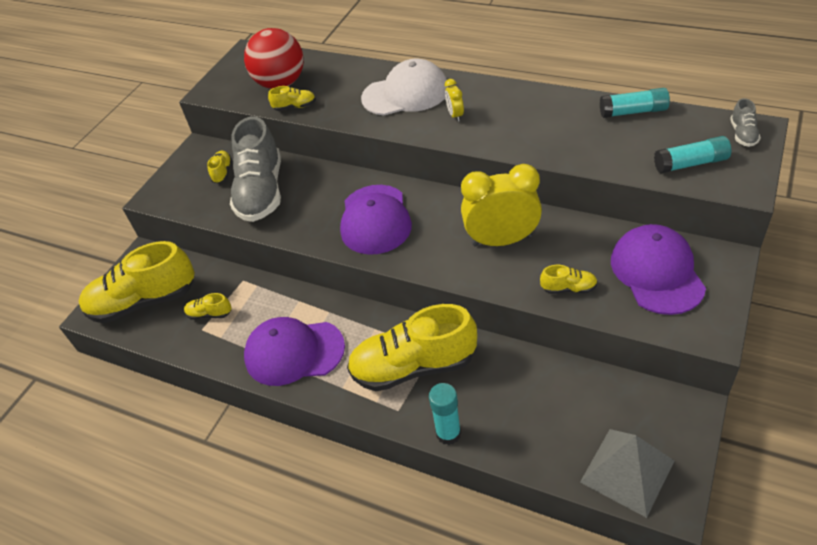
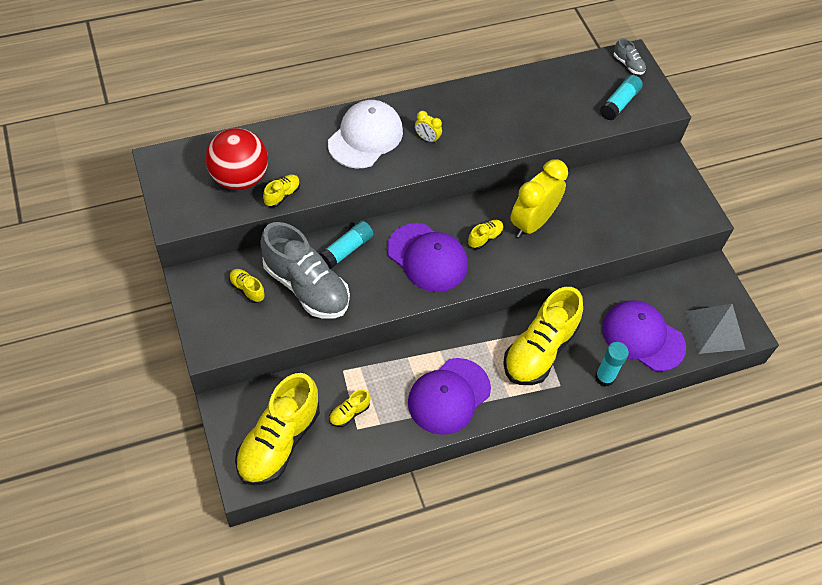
camera: 55 degrees left, 10 degrees up
yellow shoe [540,265,598,294] -> yellow shoe moved to [468,220,504,249]
turquoise glue stick [600,88,670,118] -> turquoise glue stick moved to [319,221,373,269]
purple cap [611,224,706,315] -> purple cap moved to [602,300,686,372]

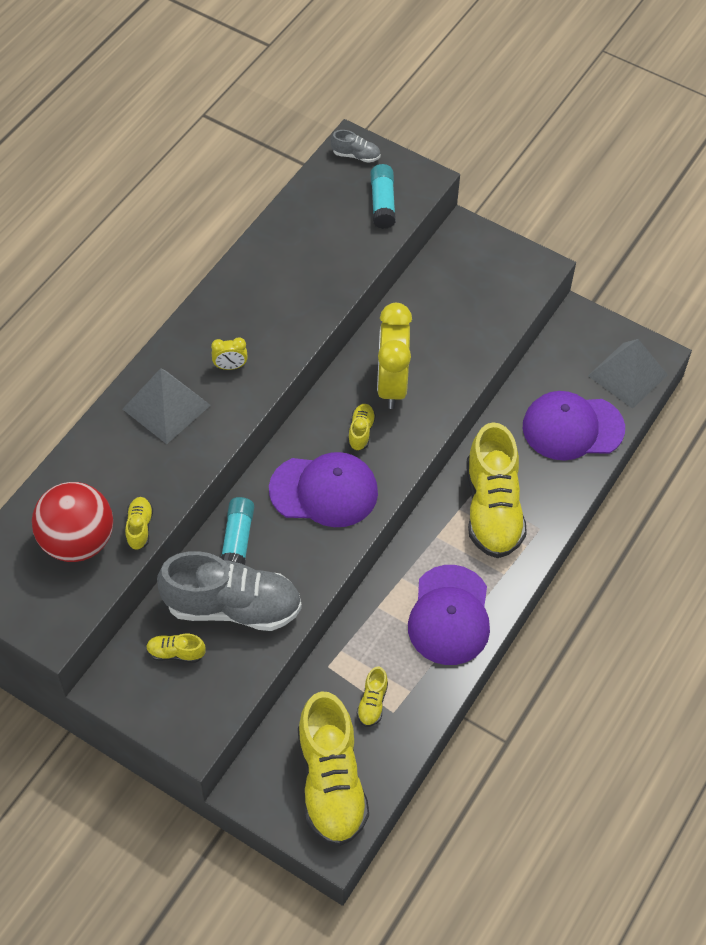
camera: 35 degrees left, 0 degrees up
white cap [328,100,403,168] -> grey pyramid [123,368,211,444]
turquoise glue stick [595,342,629,387] -> none

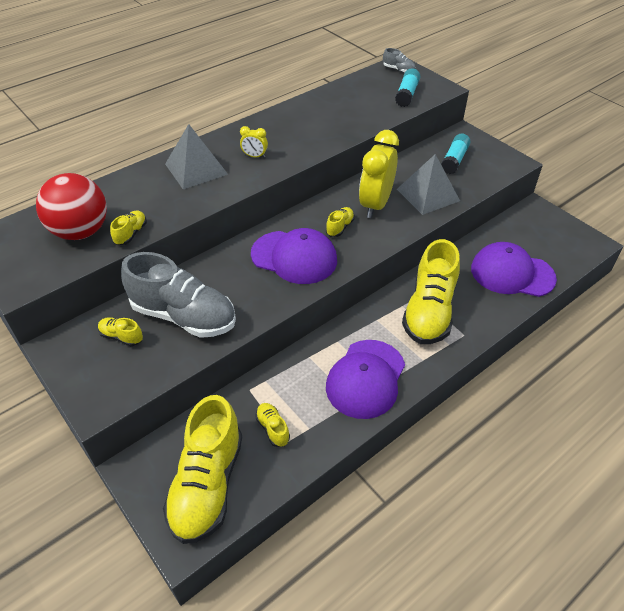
camera: 20 degrees right, 10 degrees down
turquoise glue stick [221,497,254,565] -> turquoise glue stick moved to [441,134,471,174]
yellow shoe [356,667,388,727] -> yellow shoe turned 120 degrees clockwise [255,403,290,447]
grey pyramid [588,339,668,409] -> grey pyramid moved to [397,154,460,215]

